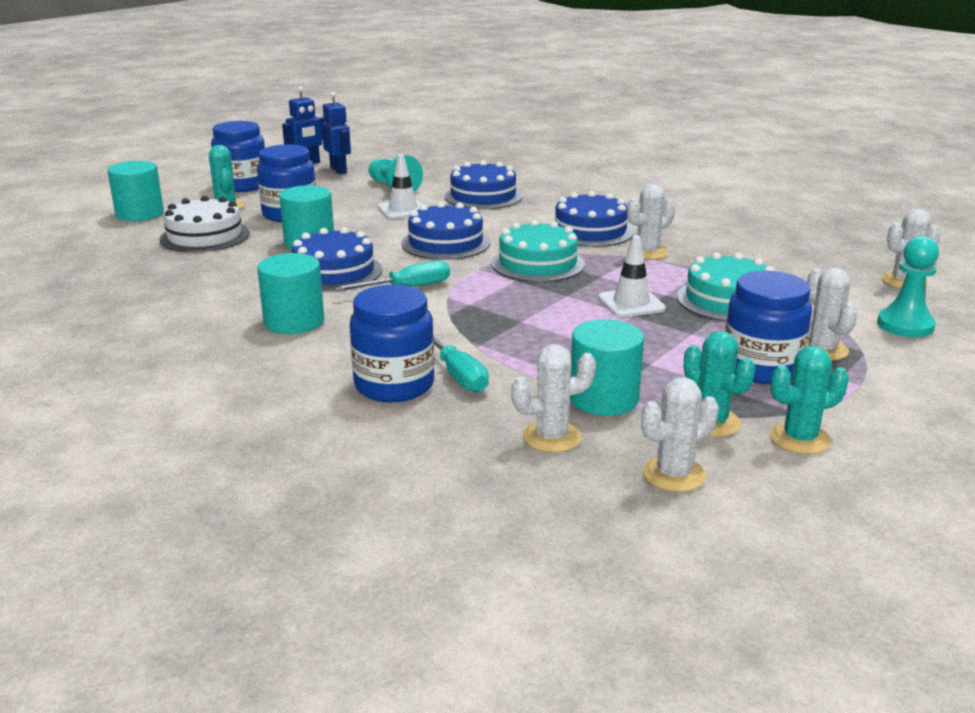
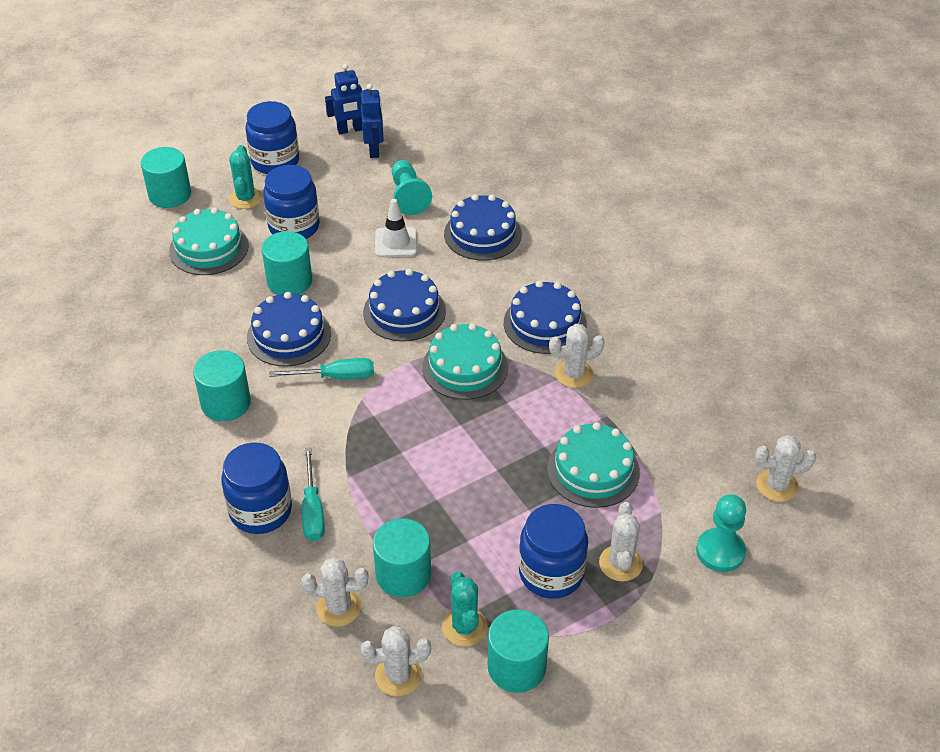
camera: 20 degrees right, 20 degrees up
white cake [159,196,250,253] -> turquoise cake [169,208,249,275]
white traffic cone [598,235,666,317] -> none
turquoise cactus [770,346,849,454] -> turquoise cylinder [488,609,549,693]

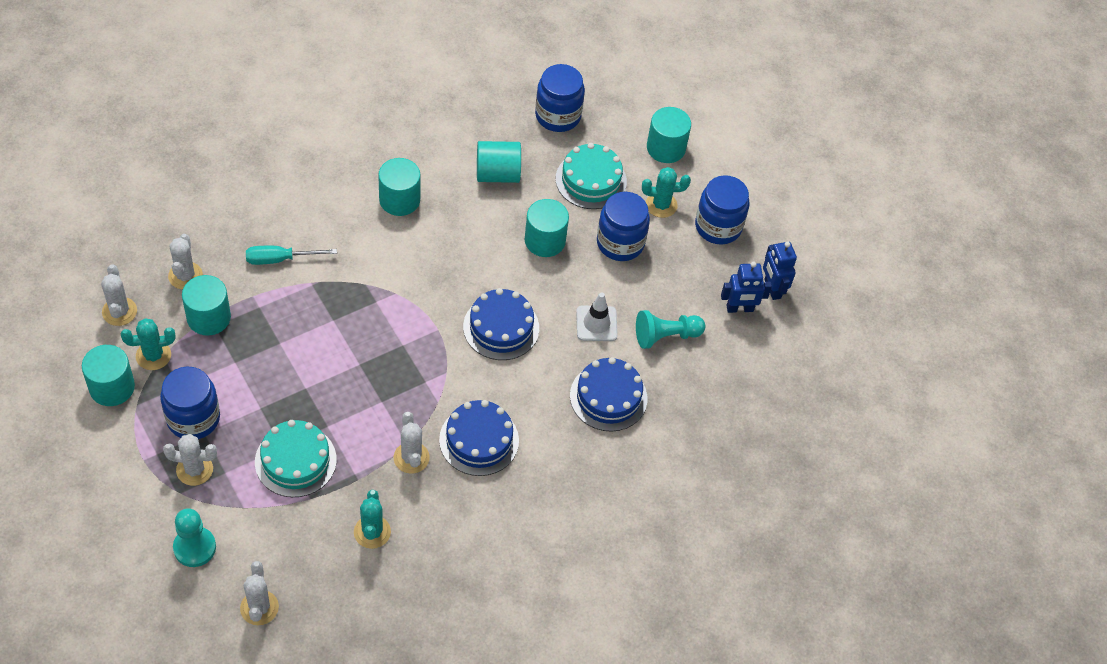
camera: 85 degrees right, 10 degrees up
blue jar [221,443,292,534] -> blue jar moved to [535,64,585,132]
blue cake [247,292,331,366] -> none
turquoise screwdriver [269,358,374,380] -> none
turquoise cake [422,323,508,400] -> none
none -> turquoise cactus [354,490,391,549]
none -> turquoise cylinder [477,141,521,183]

